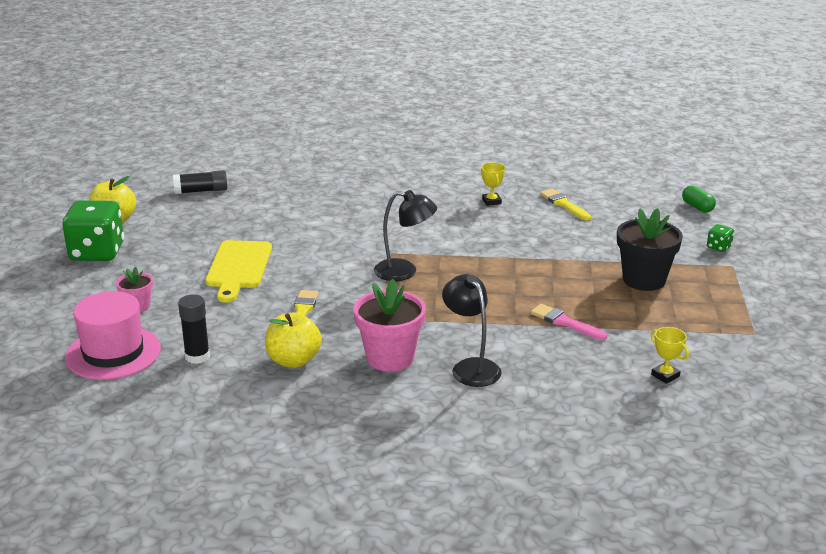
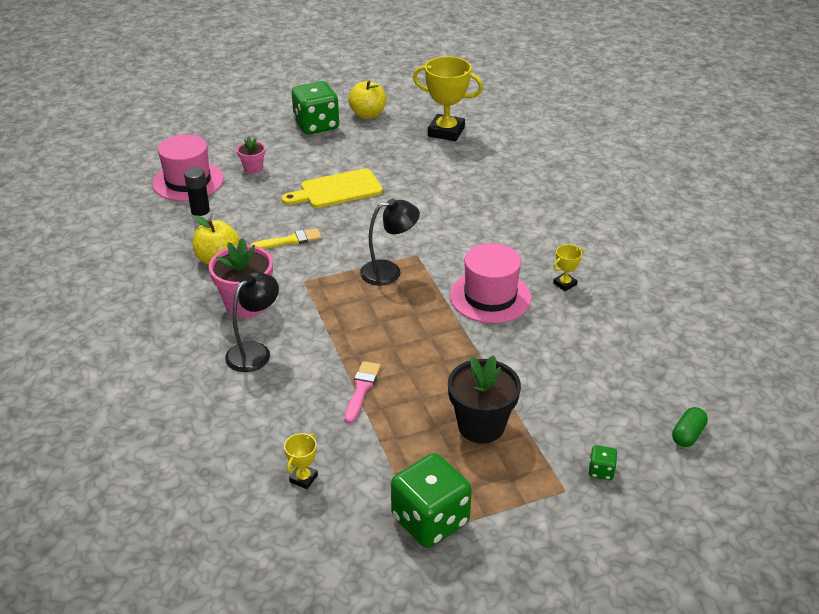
camera: 65 degrees right, 10 degrees up
black glue stick [173,170,227,194] -> yellow trophy [413,56,483,141]
black lamp [374,190,437,281] -> black lamp turned 90 degrees counterclockwise [360,199,420,286]
yellow brush [540,189,591,220] -> none
none -> green dice [391,453,472,548]
none -> pink hat [450,243,531,323]

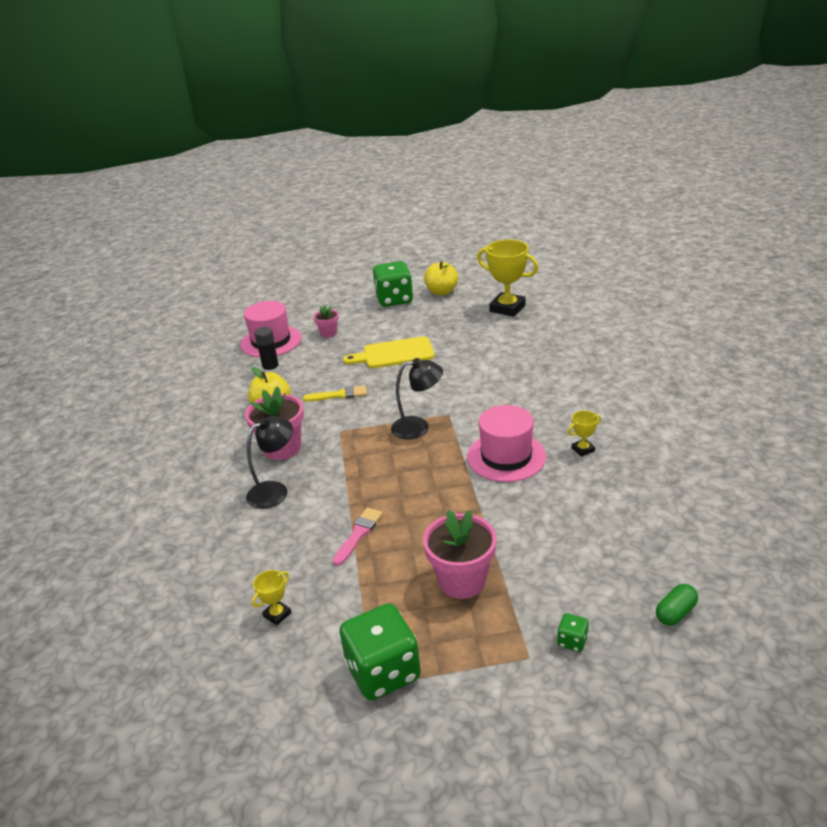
camera: 15 degrees right, 5 degrees down
black flower pot [448,355,521,443] -> pink flower pot [423,510,497,599]

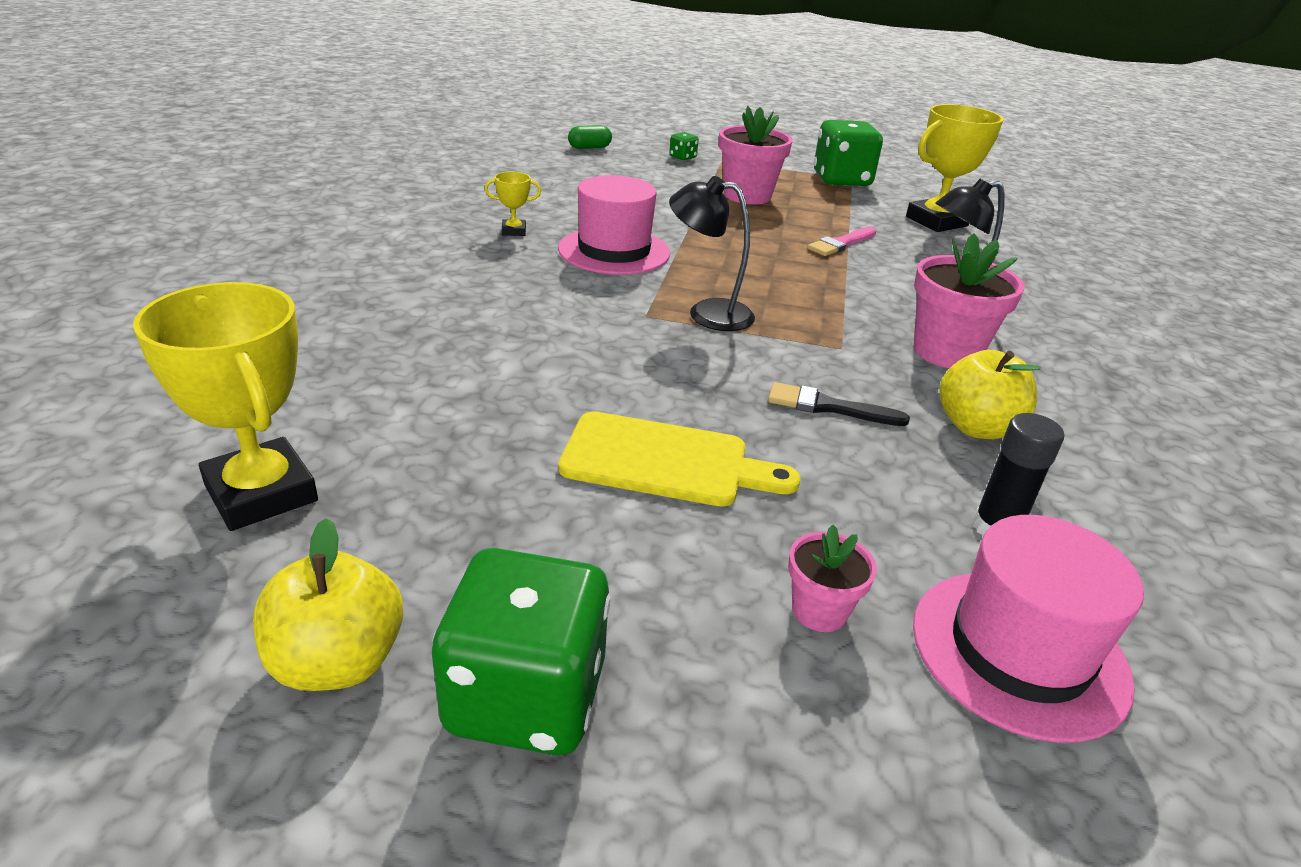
camera: 165 degrees left, 0 degrees up
yellow trophy [252,570,291,625] -> yellow trophy [906,104,1004,232], size x2.16
yellow brush [303,385,367,402] -> black brush [768,382,910,426]

